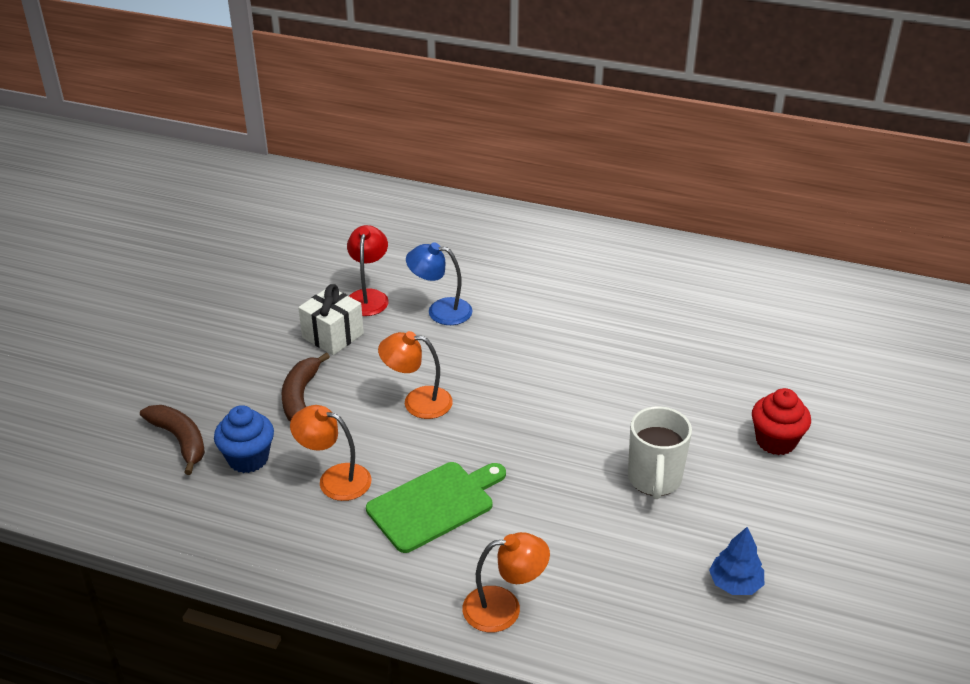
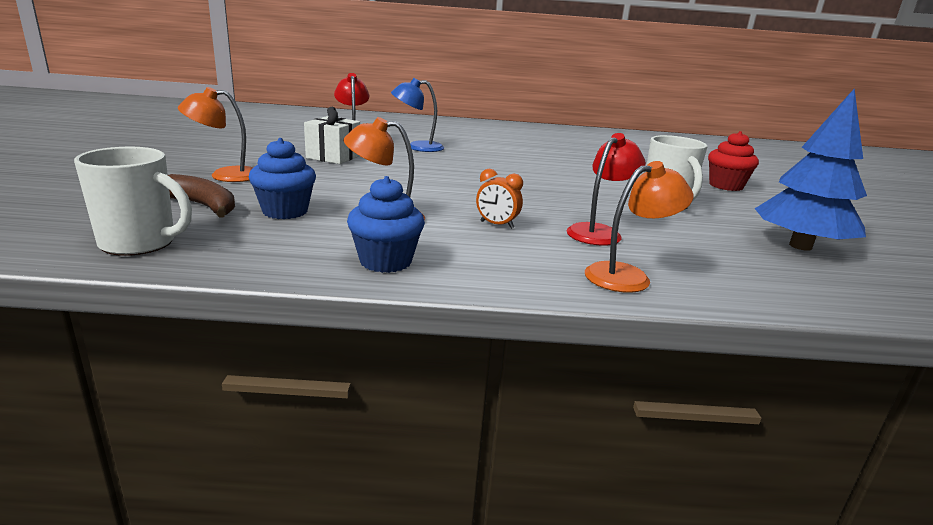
camera: 20 degrees left, 15 degrees down
brown banana [281,352,330,422] -> none
green cutting board [366,462,506,553] -> orange clock [476,169,523,229]
orange lamp [378,331,453,419] -> orange lamp moved to [178,87,254,182]
blue tree [709,527,764,595] -> blue tree [755,88,867,251], size x1.89
none -> white mug [74,147,192,256]
none -> blue cupcake [347,176,425,273]
none -> red lamp [566,133,646,246]

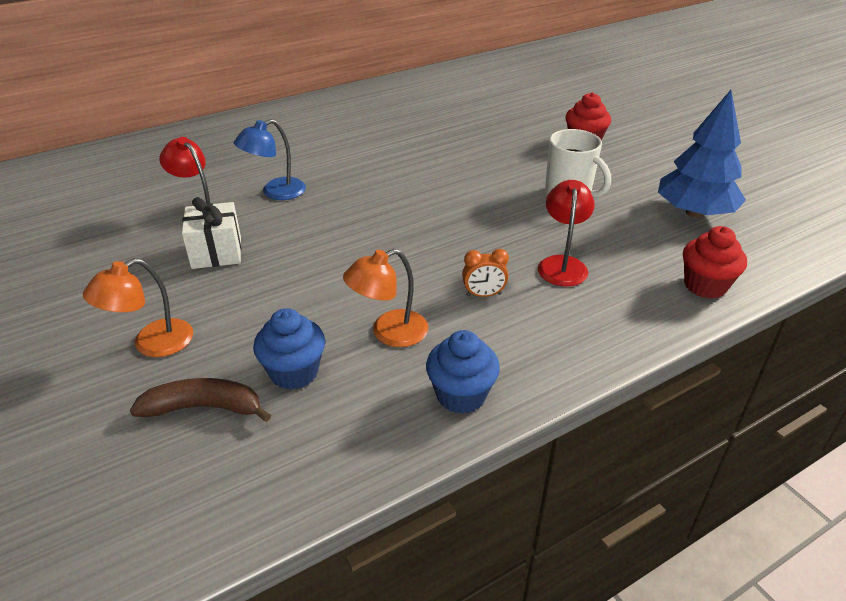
camera: 30 degrees left, 15 degrees up
white mug [74,147,192,256] -> none
orange lamp [585,161,693,293] -> none
none -> red cupcake [683,226,747,299]

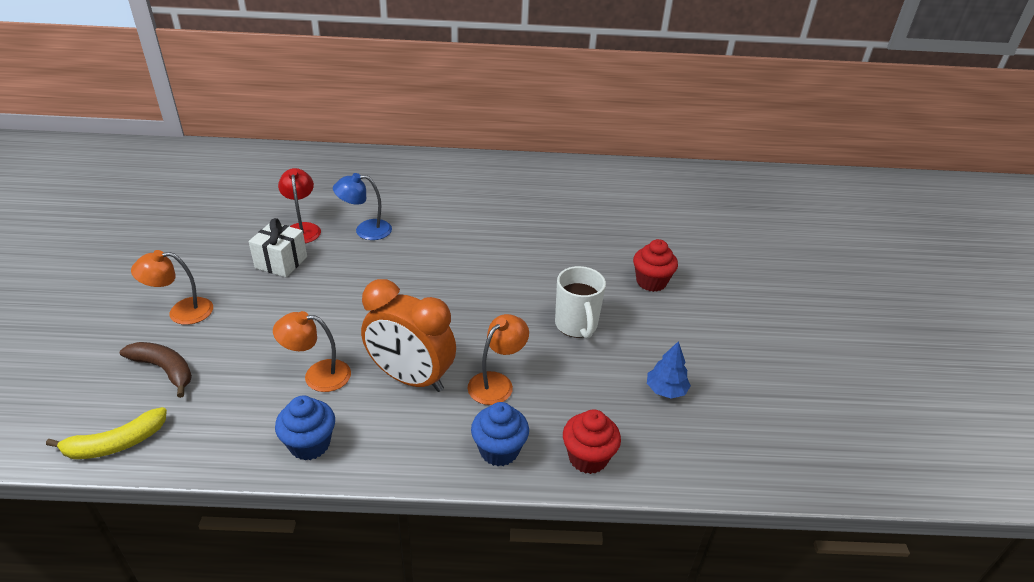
camera: 30 degrees right, 0 degrees up
blue cupcake [253,308,325,390] -> blue cupcake moved to [471,402,529,466]
orange clock [462,249,509,297] -> orange clock [361,279,456,392], size x2.43
red lamp [538,180,595,286] -> orange lamp [467,314,529,405]
blue tree [658,90,746,218] -> blue tree [647,341,691,399], size x0.53
none -> yellow banana [46,407,167,459]

